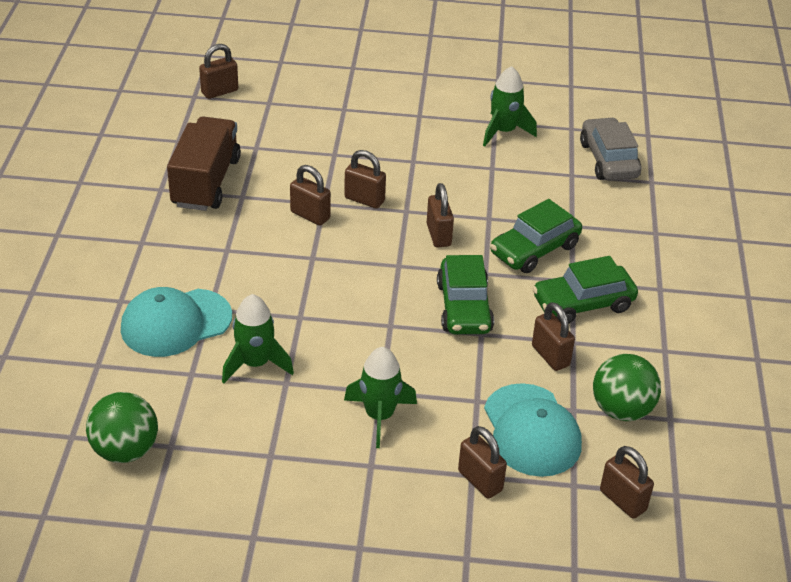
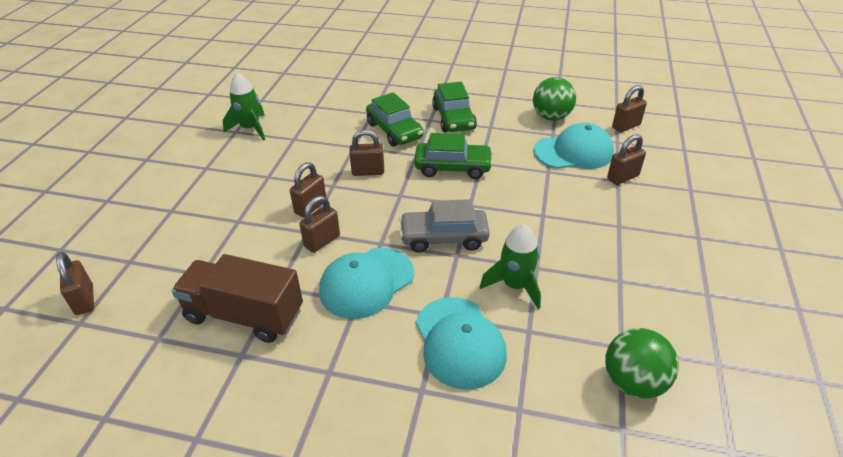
camera: 80 degrees left, 0 degrees up
green rocket [344,347,417,448] -> none
brown padlock [532,302,575,371] -> none
grey car [580,117,641,181] -> grey car moved to [399,199,490,253]
none -> turquoise cap [319,248,414,319]

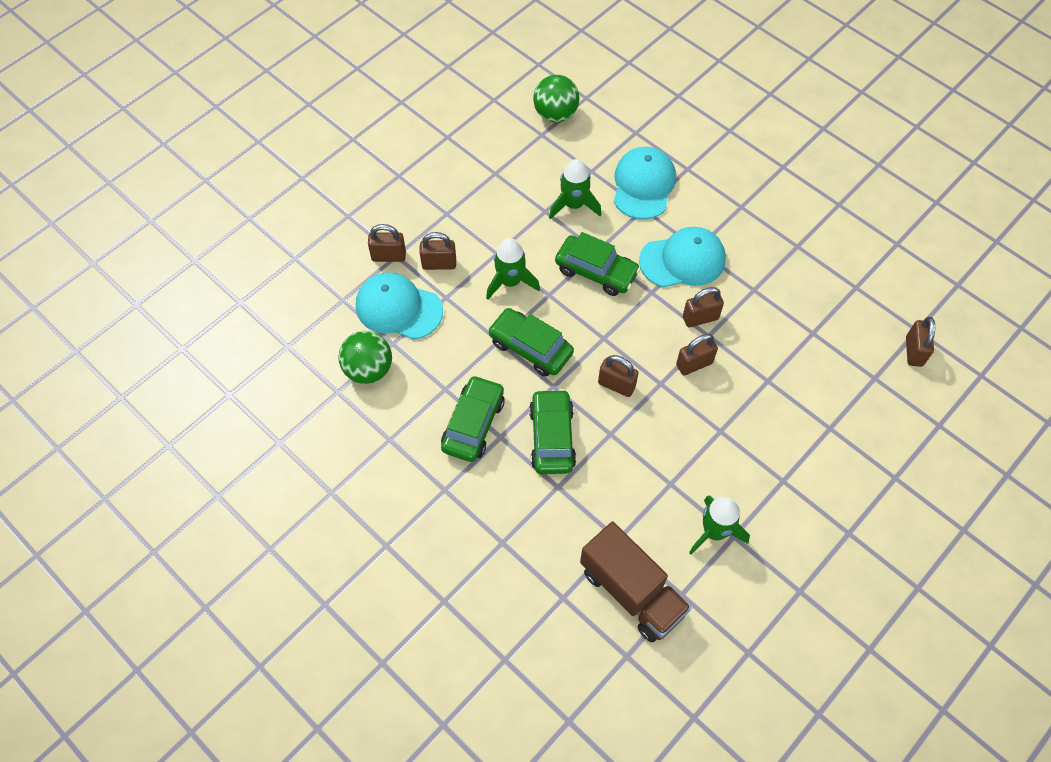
camera: 150 degrees left, 20 degrees up
brown truck [172,254,303,343] -> brown truck moved to [580,521,691,643]
grey car [399,199,490,253] -> green car [555,232,641,296]
brown padlock [612,85,647,133] -> brown padlock moved to [419,232,456,270]
none -> green rocket [486,238,540,300]

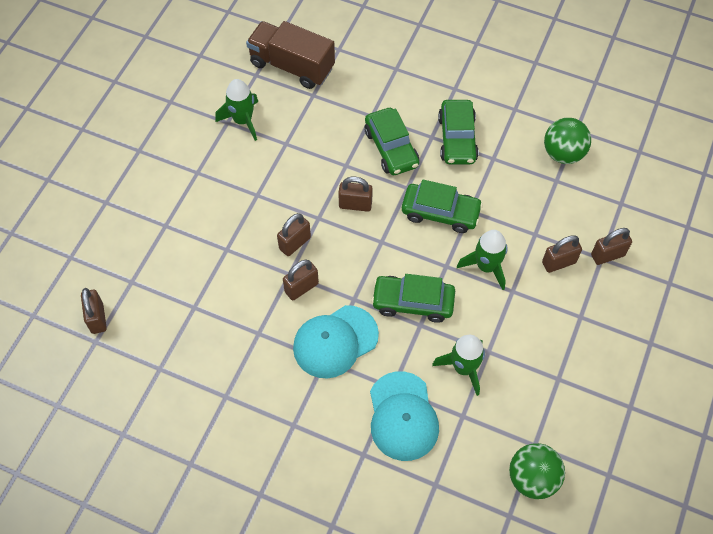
camera: 160 degrees right, 0 degrees up
turquoise cap [356,273,443,340] -> none

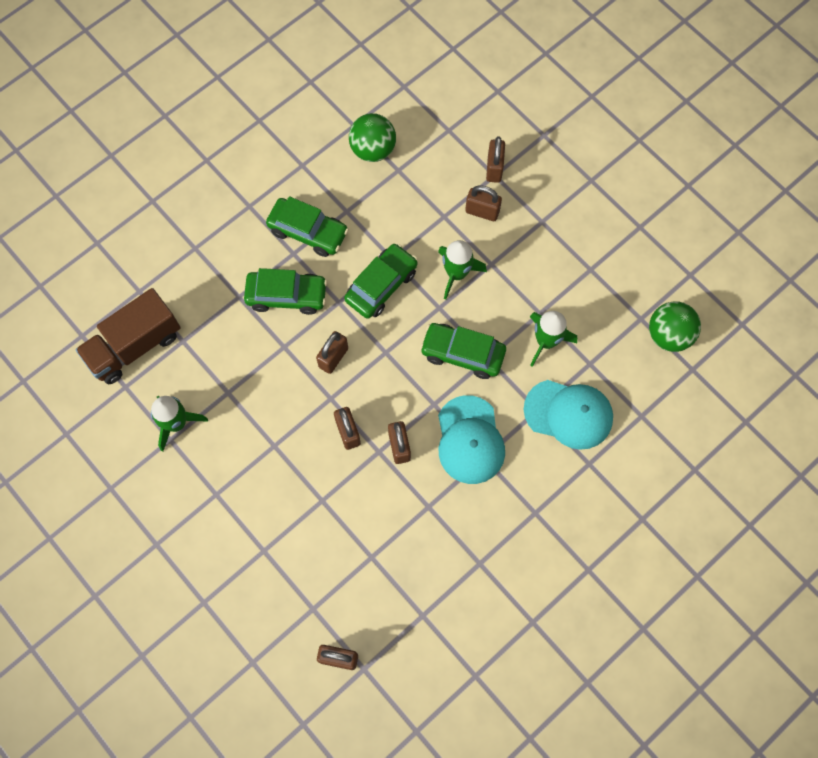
camera: 65 degrees left, 10 degrees up
green car [371,274,455,323] -> green car turned 75 degrees clockwise [420,323,506,379]
brown padlock [542,235,582,273] -> brown padlock turned 75 degrees counterclockwise [465,185,502,221]

